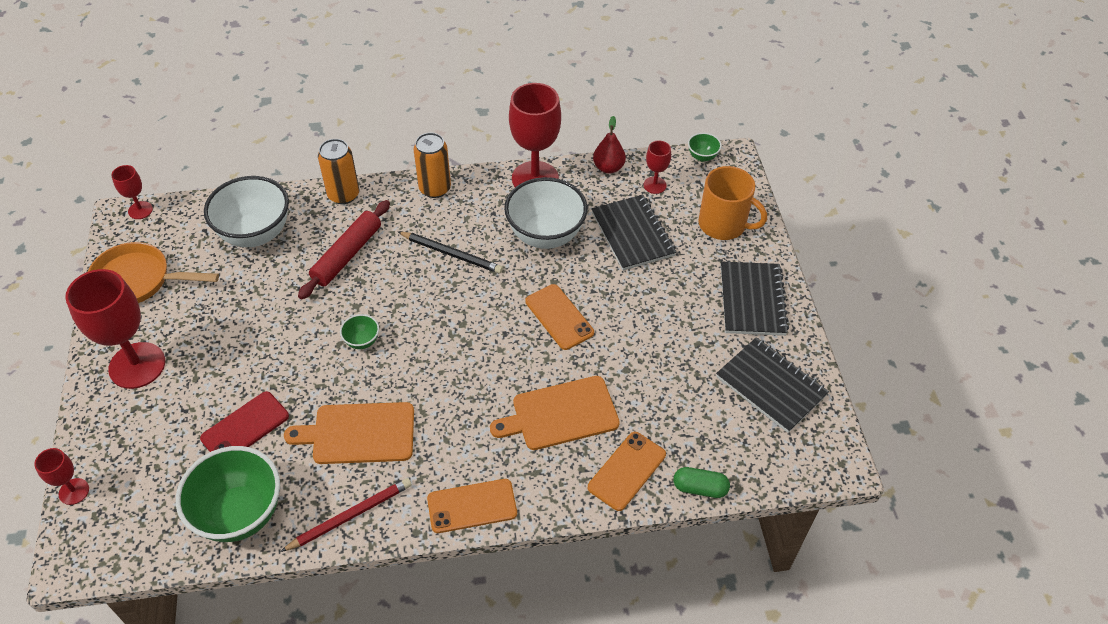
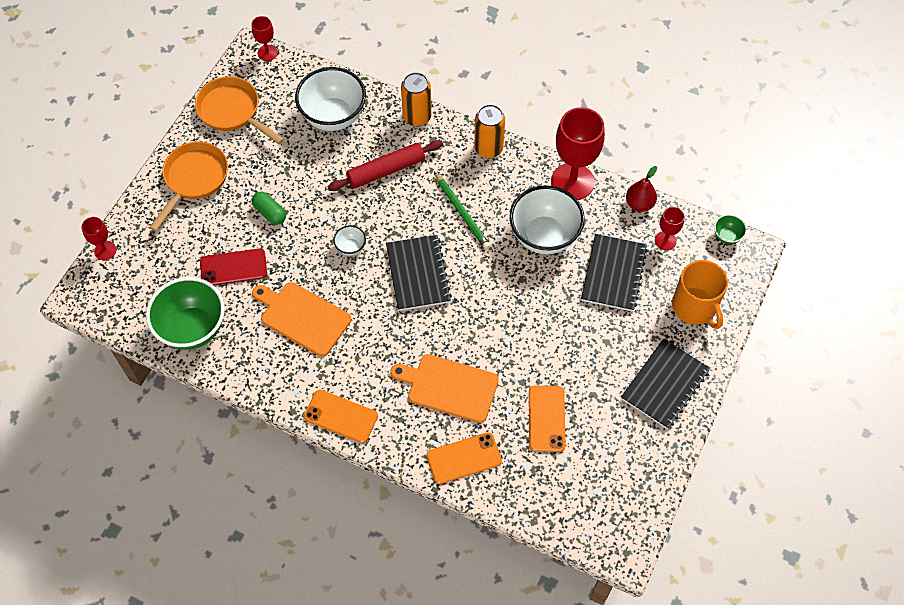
camera: 35 degrees right, 10 degrees up
red goblet [65,269,165,389] -> orange pan [149,142,228,231]
red pencil [280,478,412,552] -> none
green bowl [340,314,379,349] -> white bowl [333,225,366,256]
black pencil [397,231,503,274] -> green pencil [434,172,491,250]
orange phone [525,284,594,350] -> orange phone moved to [529,386,566,452]
green capsule [673,467,730,498] -> green capsule moved to [252,192,286,225]
black notebook [716,337,829,433] -> black notebook moved to [386,235,452,311]

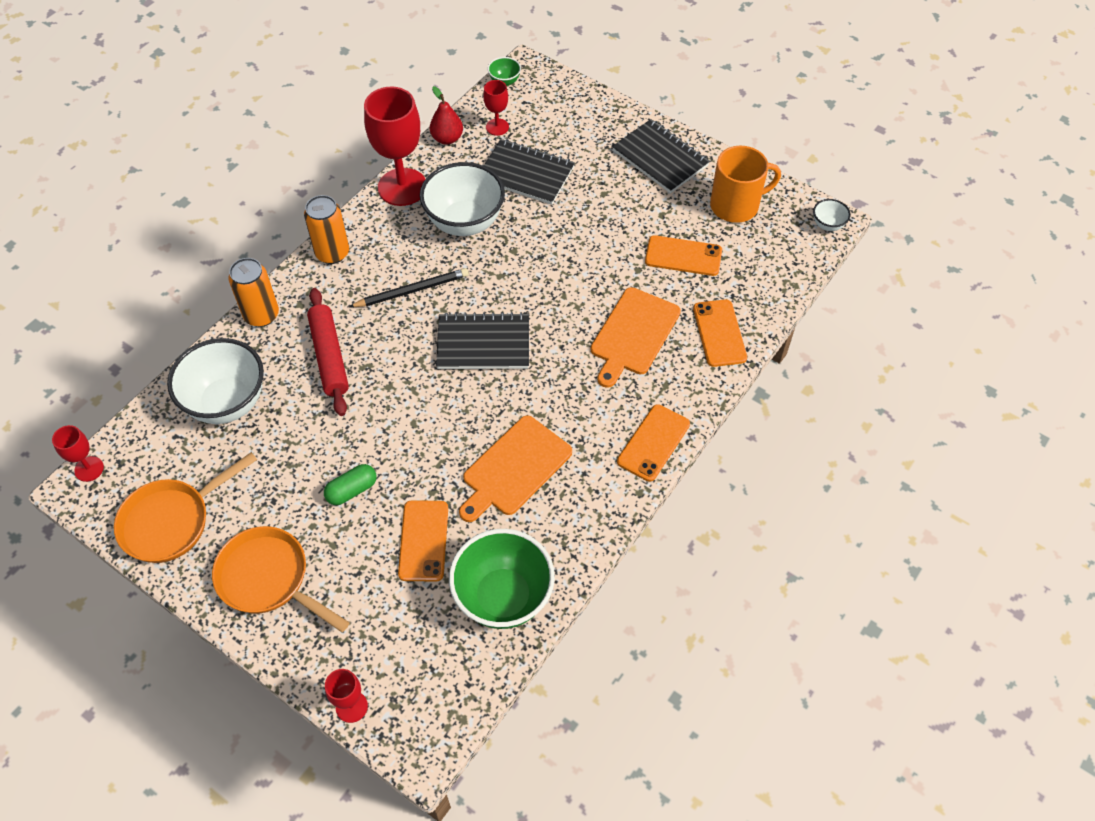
camera: 80 degrees left, 5 degrees down
red phone [200,248,267,286] -> orange phone [398,500,448,582]
white bowl [333,225,366,256] -> white bowl moved to [813,199,851,231]
green pencil [434,172,491,250] -> black pencil [349,268,469,307]
orange mug [672,260,728,329] -> orange mug moved to [710,146,781,223]

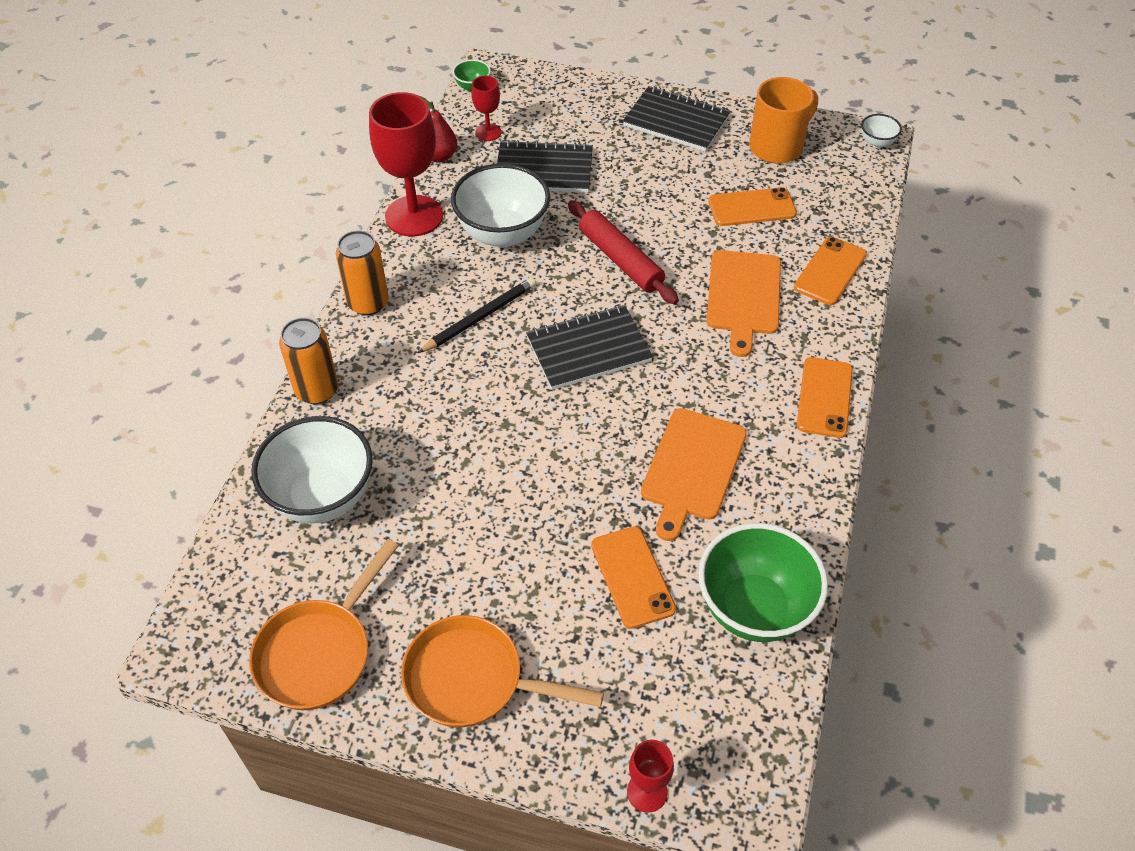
camera: 20 degrees left, 5 degrees down
red goblet [52,425,104,482] -> none
red rolling pin [307,288,349,416] -> red rolling pin moved to [568,200,679,304]
green capsule [324,464,377,505] -> none
orange phone [693,299,747,367] -> orange phone turned 60 degrees clockwise [794,237,867,305]

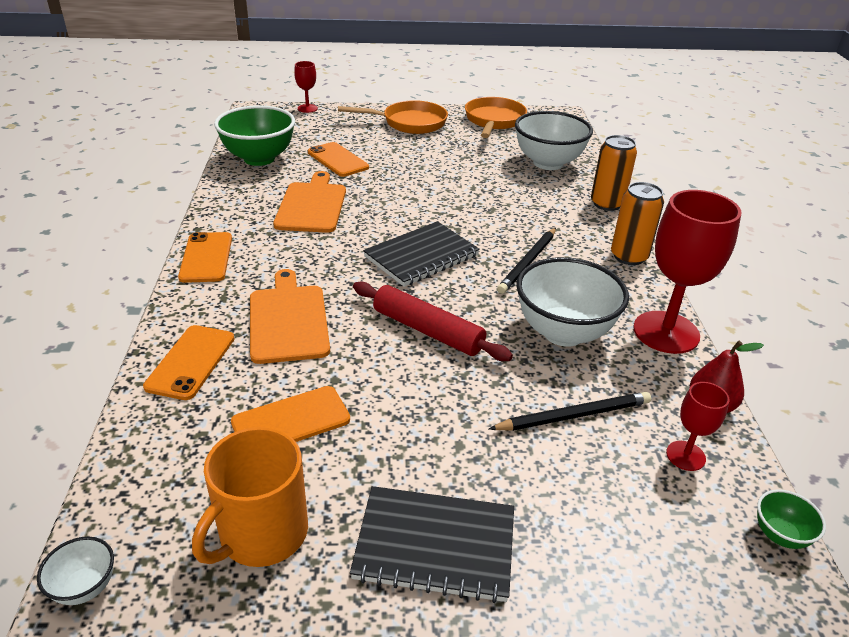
camera: 160 degrees right, 15 degrees down
black notebook [497,140,593,193] -> black pencil [489,392,651,431]

